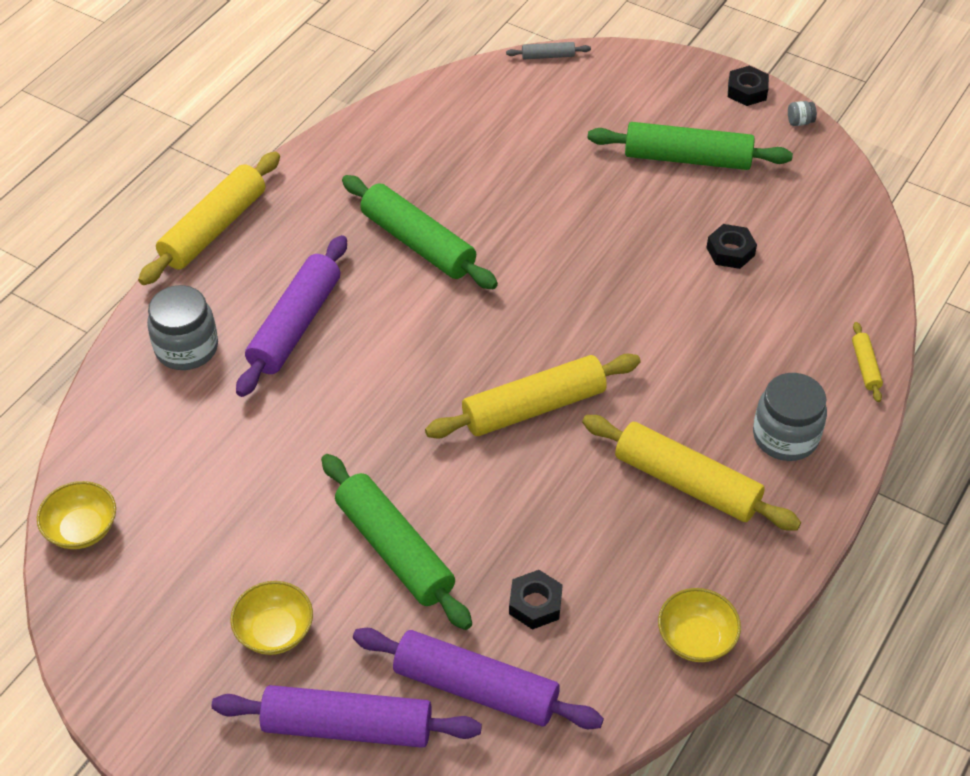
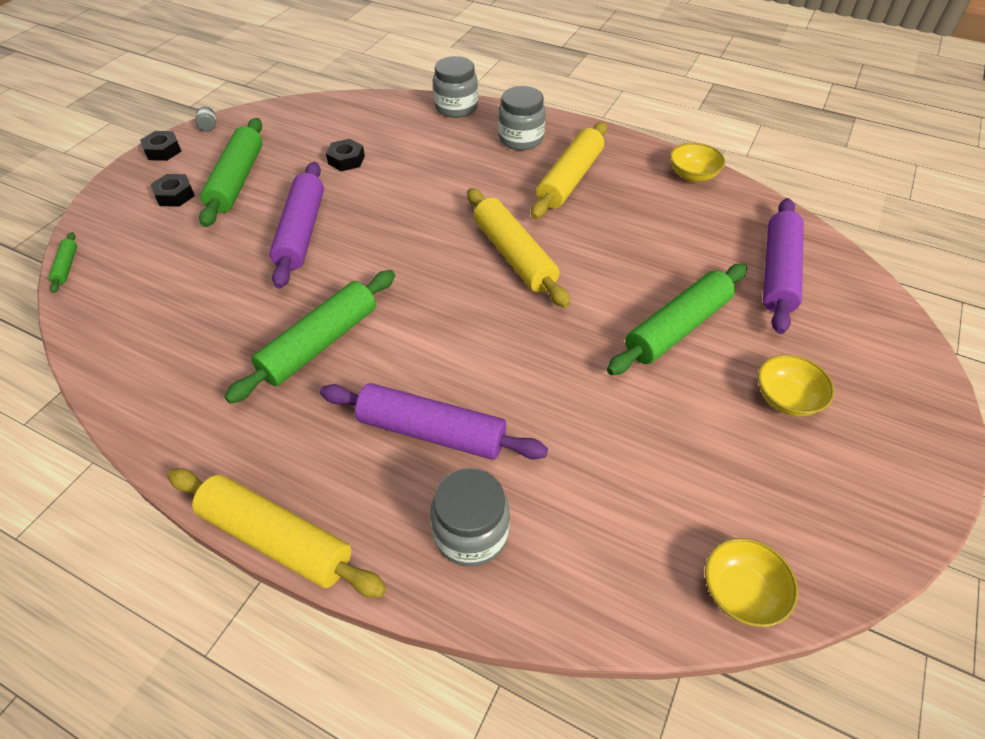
camera: 95 degrees left, 0 degrees up
purple rolling pin [212,685,482,748] -> purple rolling pin moved to [270,162,324,289]
grey rolling pin [506,42,591,59] -> green rolling pin [49,232,77,293]
black nut [509,570,563,630] -> black nut moved to [151,174,195,207]
yellow rolling pin [852,322,883,402] -> grey jar [433,56,478,118]

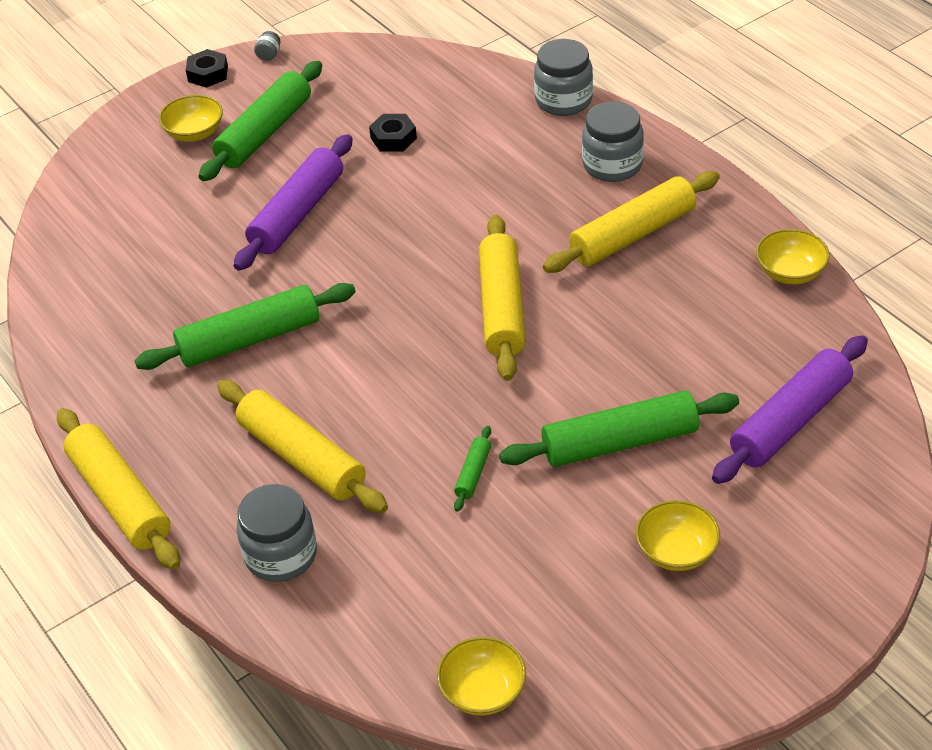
camera: 30 degrees right, 5 degrees down
green rolling pin [49,232,77,293] -> green rolling pin moved to [454,426,491,512]
black nut [151,174,195,207] -> yellow bowl [159,95,223,142]
purple rolling pin [320,383,548,460] -> yellow rolling pin [217,380,388,513]

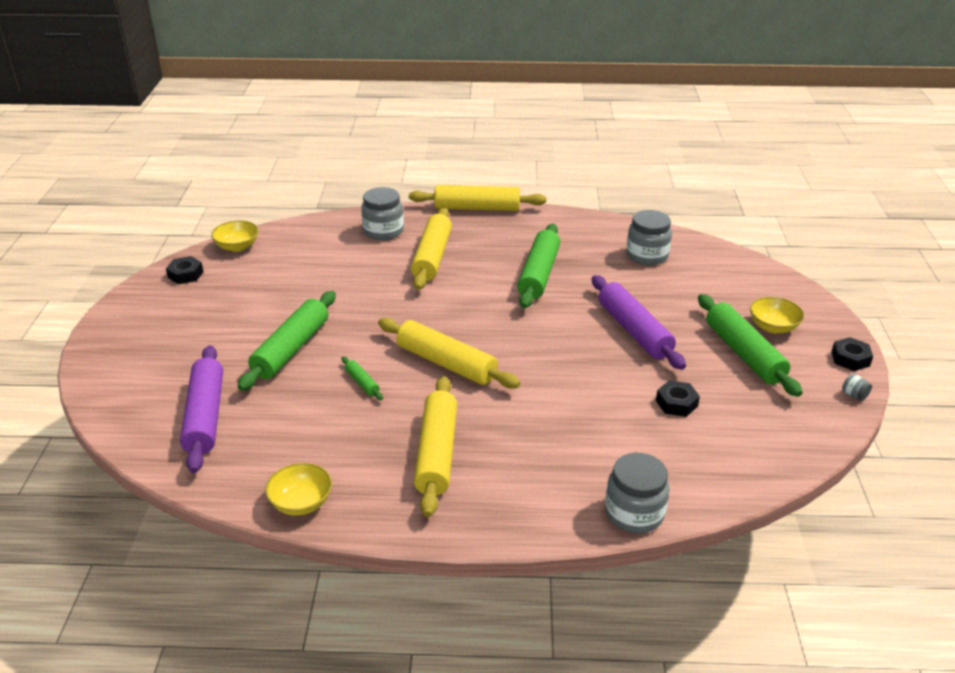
camera: 125 degrees right, 10 degrees down
yellow rolling pin [217,380,388,513] -> yellow rolling pin turned 75 degrees counterclockwise [411,208,452,290]
green rolling pin [454,426,491,512] -> green rolling pin moved to [342,357,383,400]
grey jar [582,101,644,182] -> grey jar moved to [626,210,672,265]
yellow bowl [636,500,720,571] -> none
none -> black nut [166,256,203,284]

